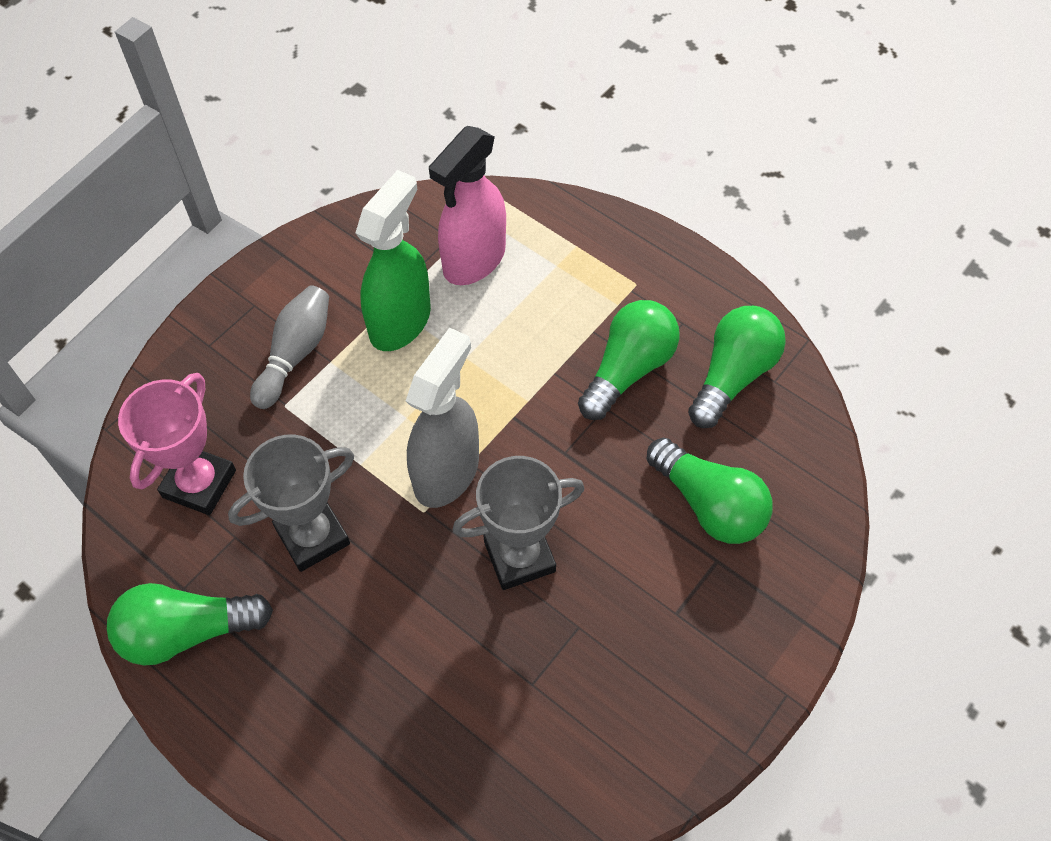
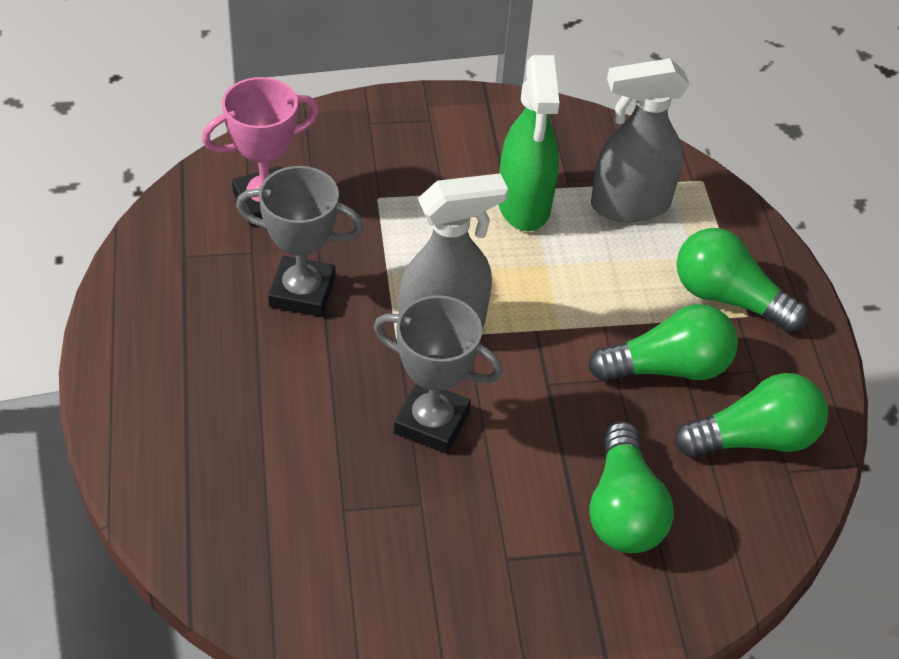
camera: 40 degrees right, 10 degrees down
green light bulb [107,583,273,666] -> green light bulb moved to [677,228,807,332]
grey bowling pin [250,285,329,409] -> none
green spray bottle [355,170,431,351] -> green spray bottle turned 105 degrees clockwise [499,55,559,231]
pink spray bottle [429,126,506,285] -> grey spray bottle [591,58,690,222]

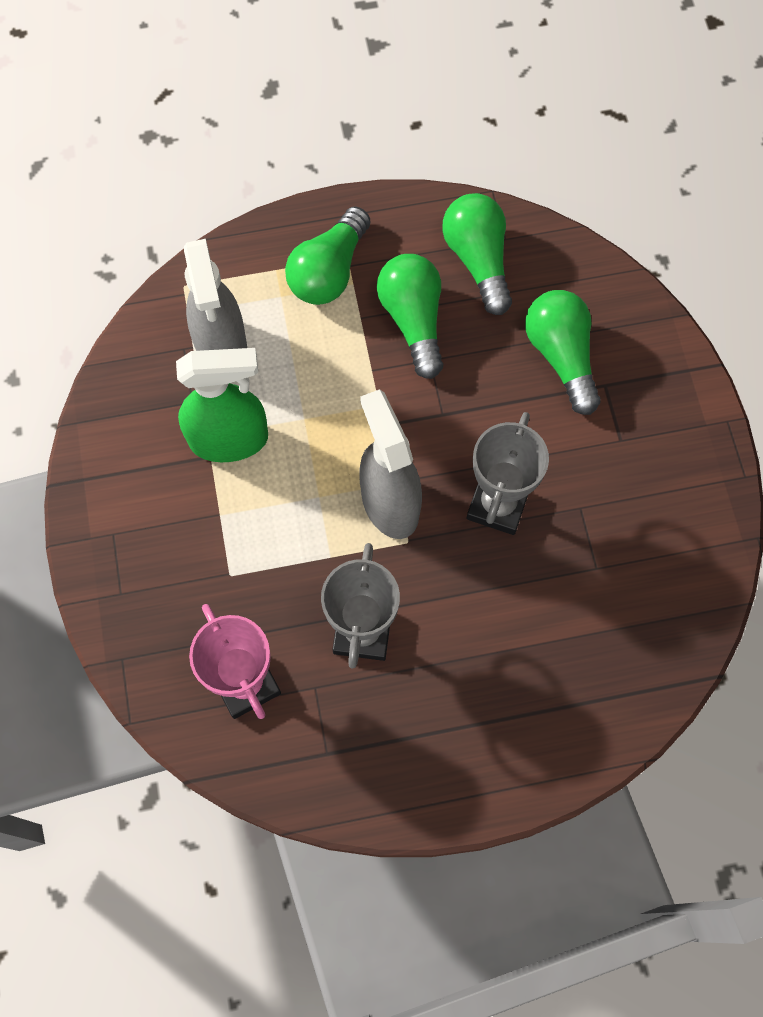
camera: 90 degrees left, 20 degrees up
green light bulb [589,421,674,553] -> green light bulb turned 105 degrees counterclockwise [525,290,601,415]

